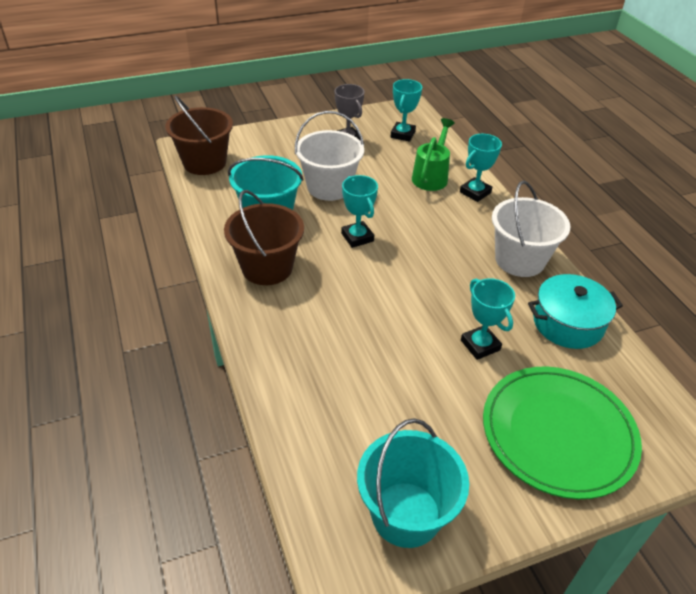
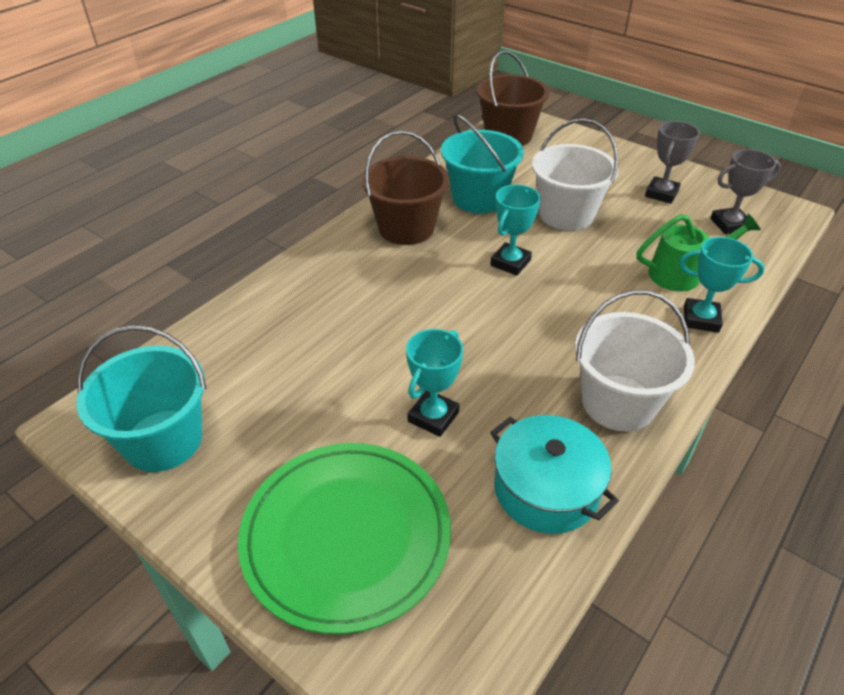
camera: 60 degrees right, 0 degrees up
turquoise trophy [391,79,422,142] -> grey trophy [710,149,781,234]

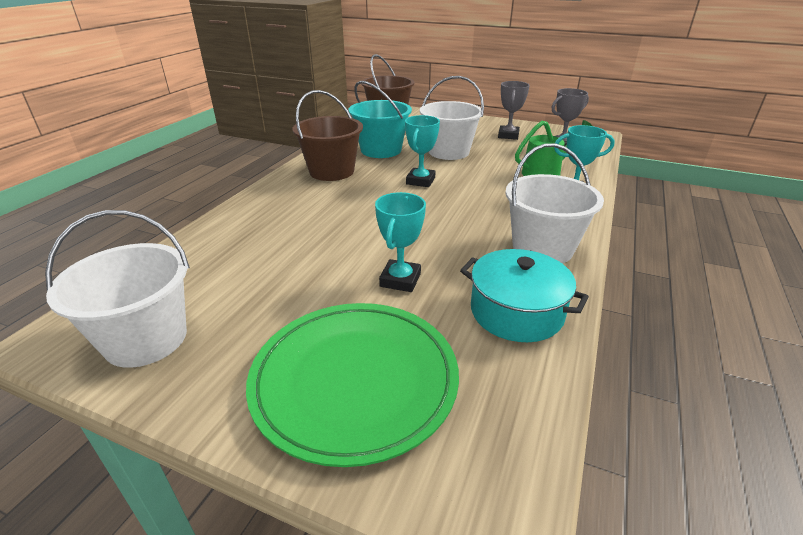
camera: 15 degrees left, 10 degrees down
turquoise bucket [77,325,207,472] -> white bucket [45,210,190,368]

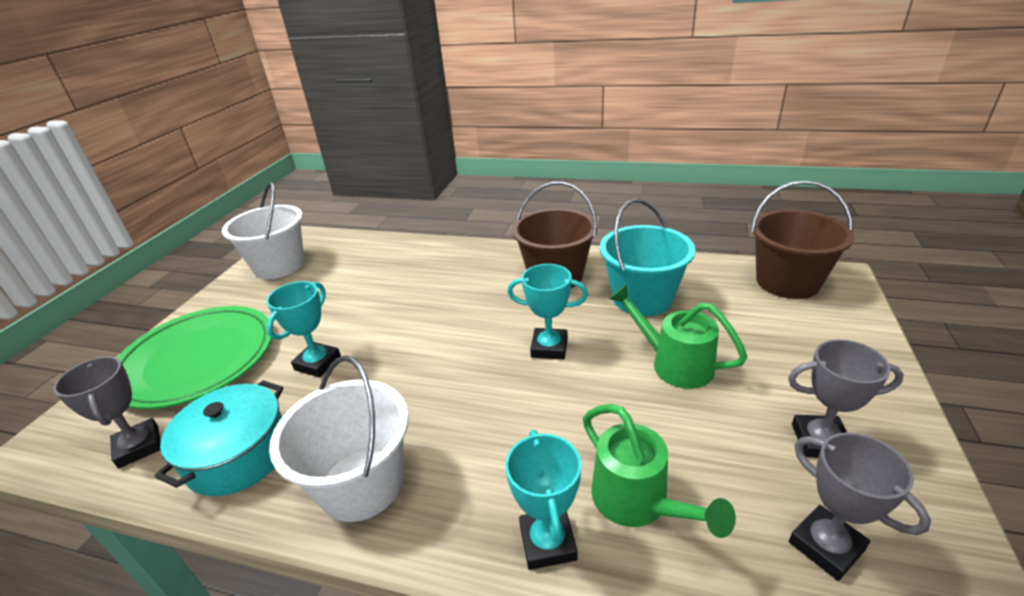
camera: 85 degrees right, 0 degrees up
turquoise trophy [375,192,426,292] -> turquoise trophy turned 75 degrees counterclockwise [267,281,341,377]
white bucket [420,76,484,160] -> green watering can [609,284,747,389]
none -> grey trophy [53,356,161,468]

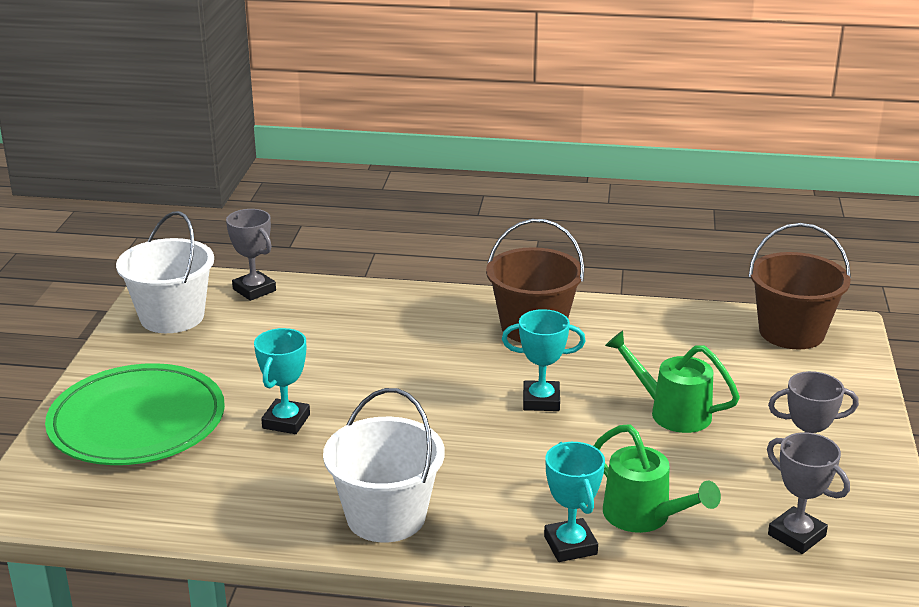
camera: 10 degrees left, 5 degrees down
grey trophy [53,356,161,468] -> grey trophy moved to [226,209,276,301]
turquoise pot [155,380,283,496] -> none
turquoise bucket [600,199,696,316] -> none

